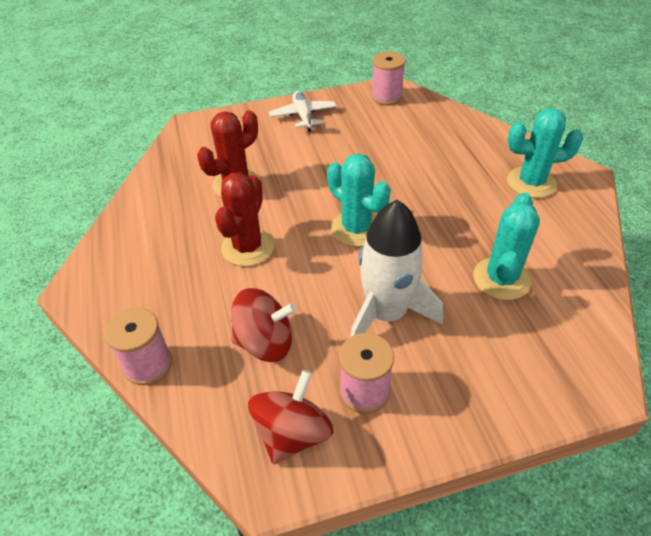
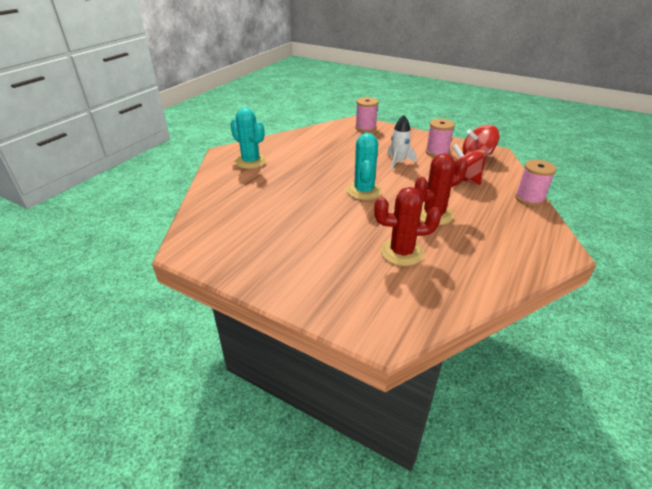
camera: 135 degrees left, 10 degrees down
white plane [269,91,337,132] -> none
white rocket [350,200,443,337] -> white rocket [387,115,417,170], size x0.60
pink spool [371,51,406,106] -> pink spool moved to [355,97,378,132]
turquoise cactus [473,193,540,300] -> none

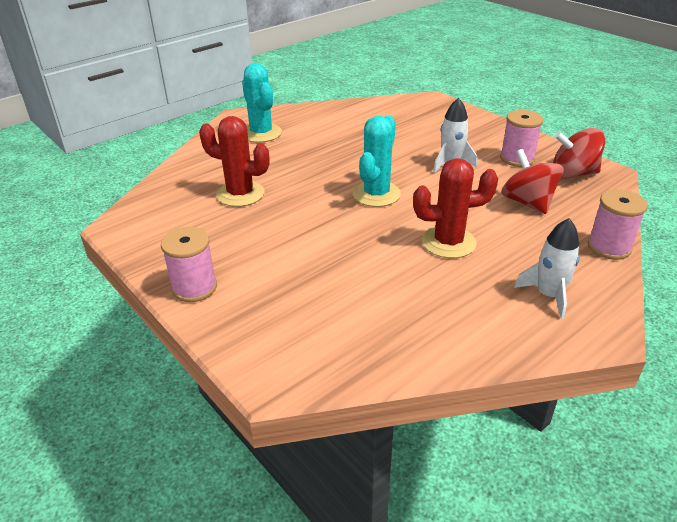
camera: 20 degrees right, 0 degrees up
pink spool [355,97,378,132] -> pink spool moved to [161,227,217,302]
red cactus [374,187,441,266] -> red cactus moved to [199,116,269,207]
none -> white rocket [514,218,580,319]

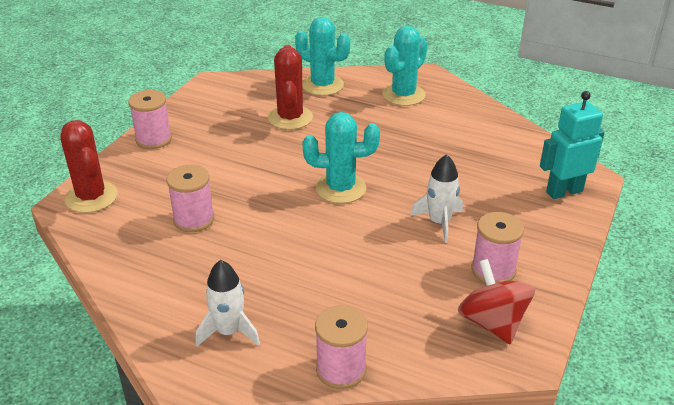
camera: 65 degrees right, 0 degrees up
red cactus [413,158,498,258] -> red cactus moved to [60,120,118,213]
red spinning top [501,149,564,214] -> none
none -> pink spool [166,165,214,232]
none -> turquoise cactus [295,17,350,96]
none -> turquoise robot [540,91,605,199]

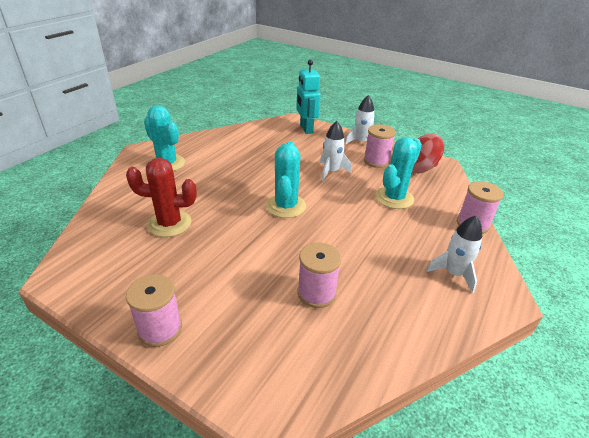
camera: 85 degrees left, 0 degrees up
red cactus [60,120,118,213] -> none
turquoise cactus [295,17,350,96] -> turquoise cactus moved to [375,137,422,209]
none -> white rocket [345,95,375,145]

